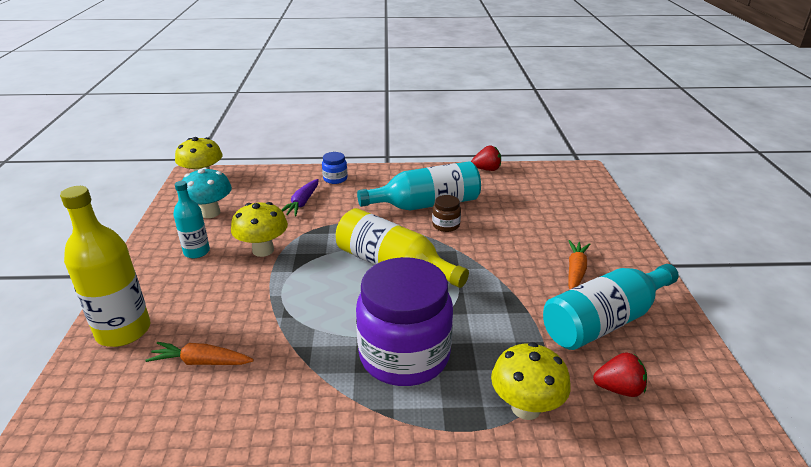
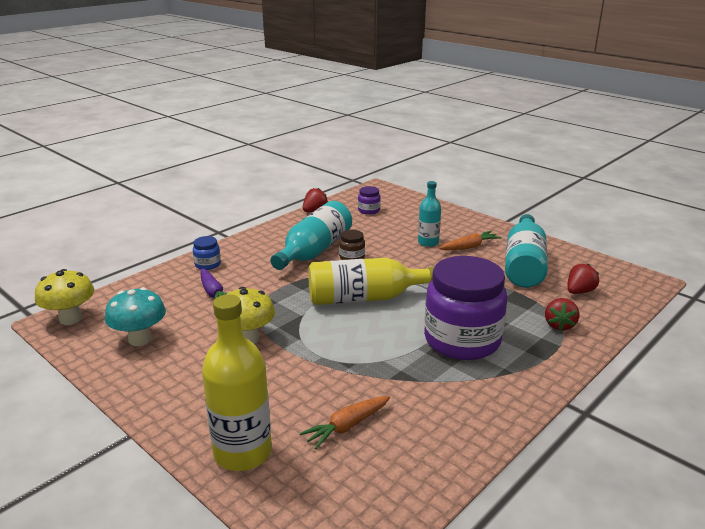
camera: 45 degrees left, 5 degrees down
turquoise bottle [173,181,210,258] -> turquoise bottle moved to [418,181,441,247]
yellow mushroom [491,342,571,420] -> red strawberry [545,298,579,331]
orange carrot [568,240,590,289] -> orange carrot turned 90 degrees clockwise [439,231,501,250]
none -> purple jar [358,186,380,215]

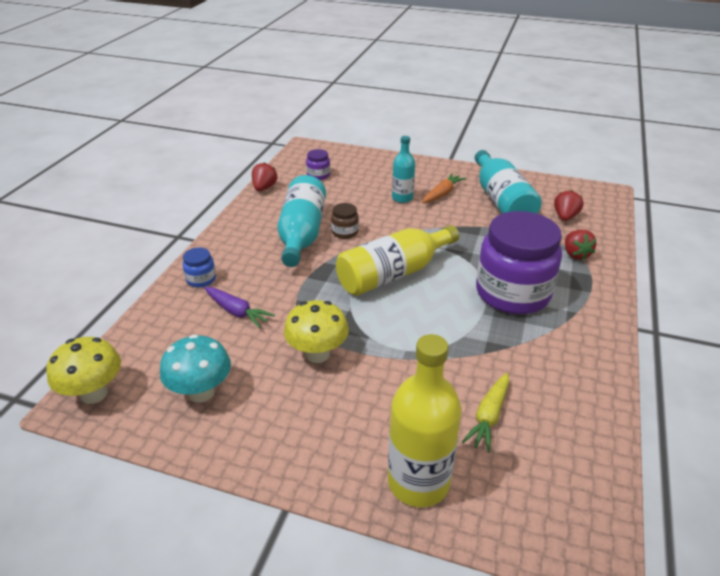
camera: 25 degrees left, 10 degrees up
orange carrot [300,396,390,449] -> yellow carrot [462,373,509,453]

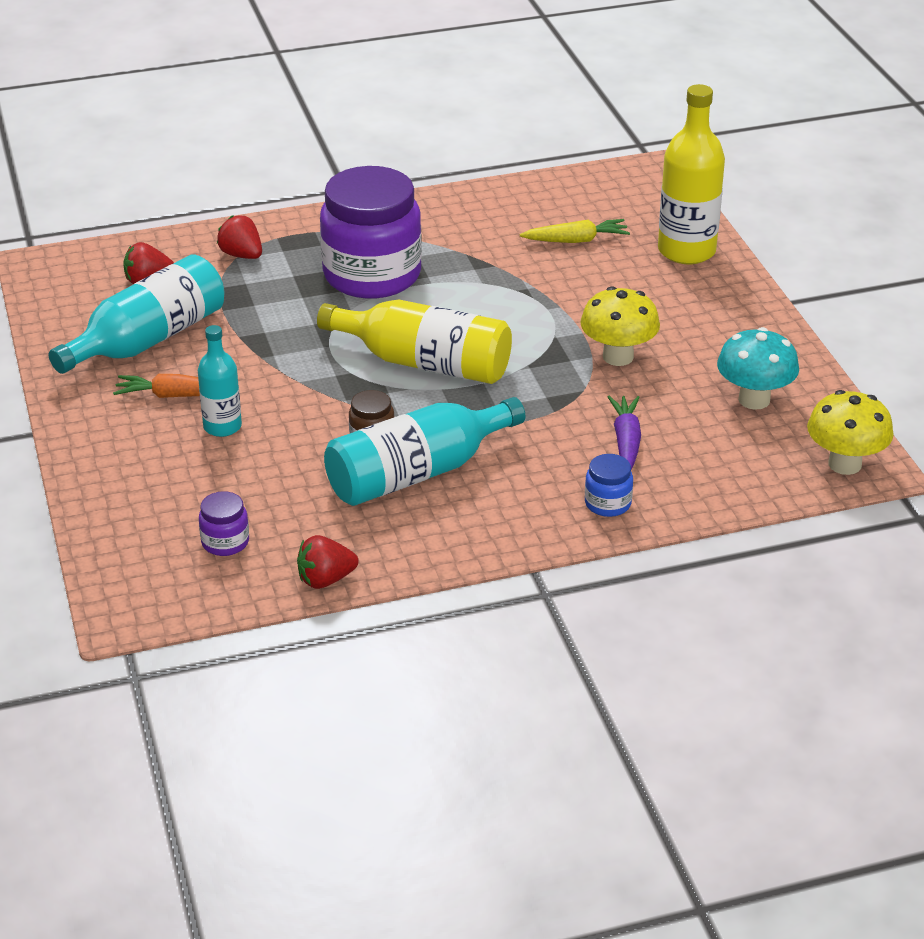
camera: 125 degrees left, 0 degrees up
red strawberry [565,230,596,260] -> red strawberry turned 90 degrees counterclockwise [217,215,262,259]

